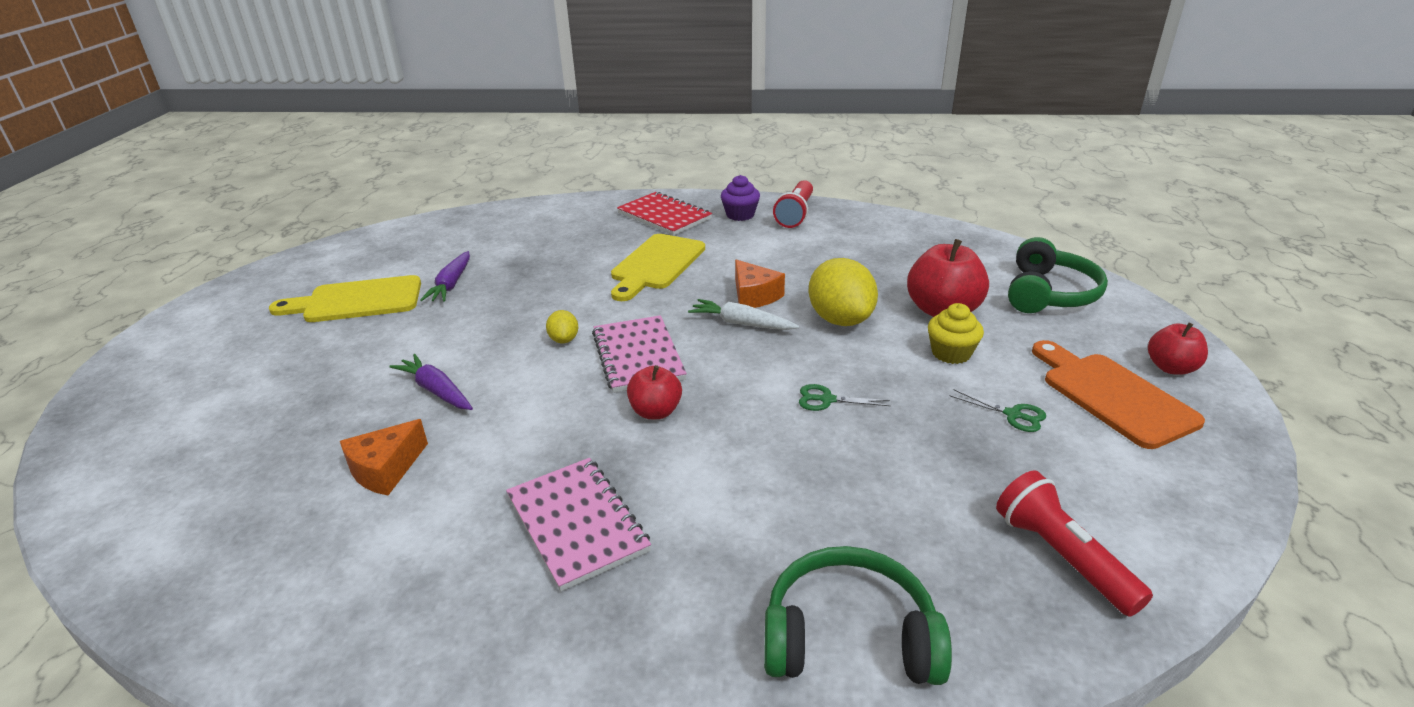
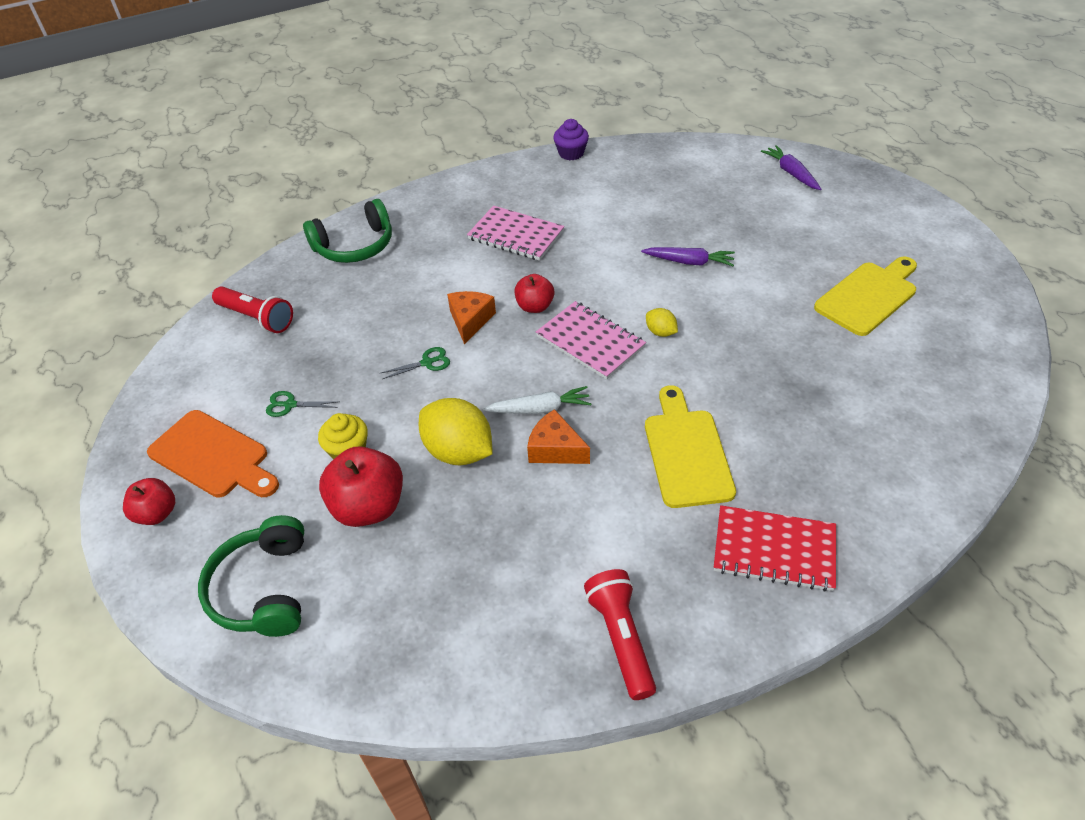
camera: 150 degrees right, 15 degrees up
orange cheese [340,419,428,495] -> orange cheese moved to [447,291,496,345]
purple carrot [420,251,470,302] -> purple carrot moved to [761,145,821,190]
purple cupcake [721,175,760,221] -> purple cupcake moved to [553,119,589,160]

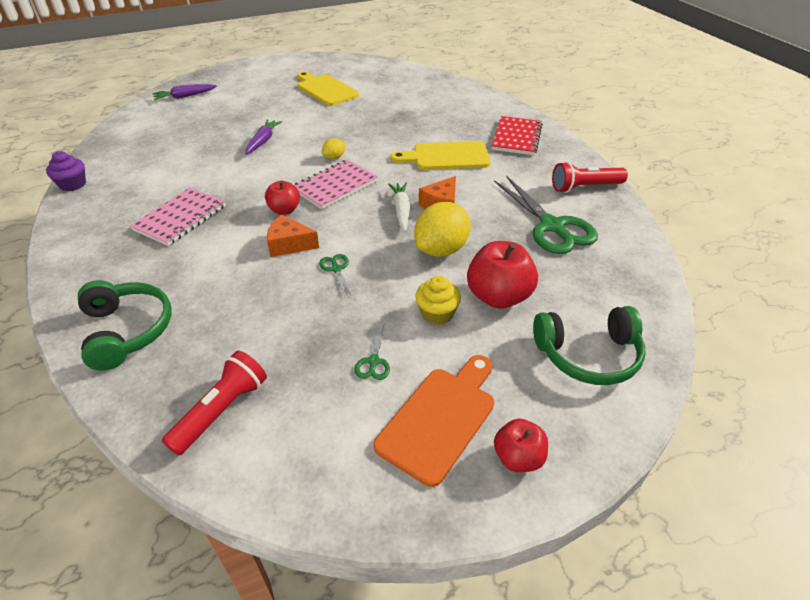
camera: 90 degrees left, 5 degrees down
none -> green scissors [494,176,598,254]

